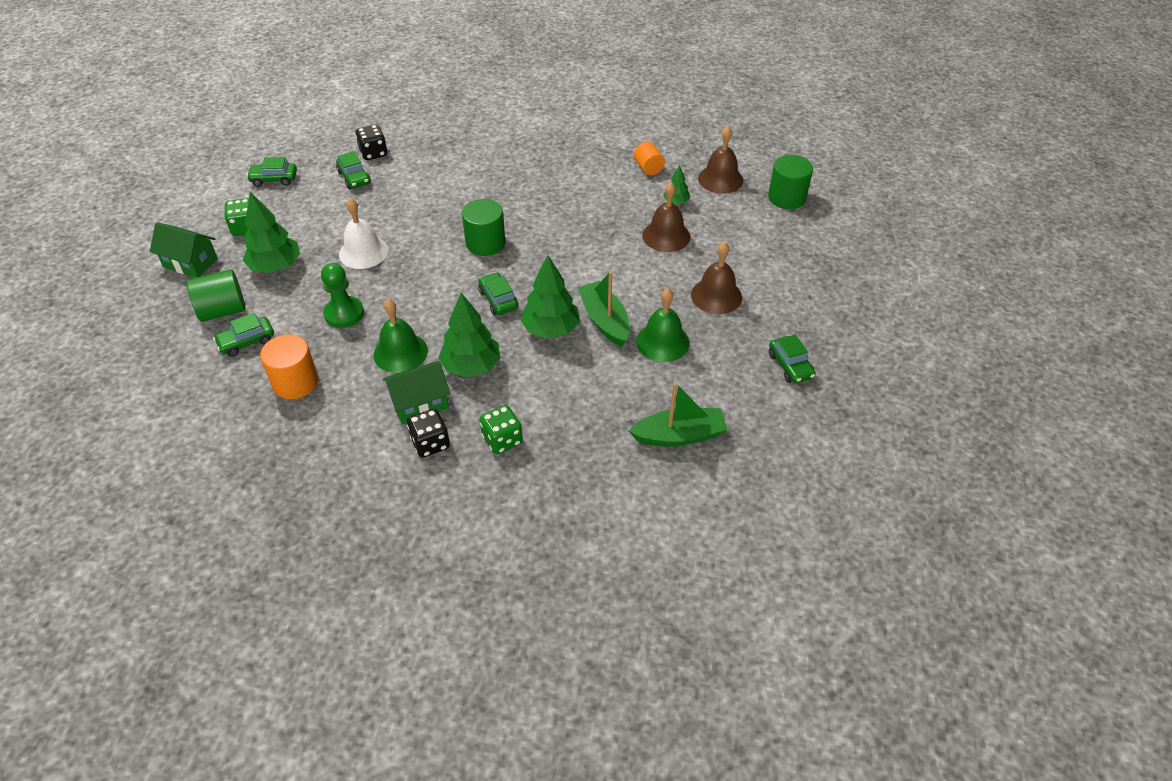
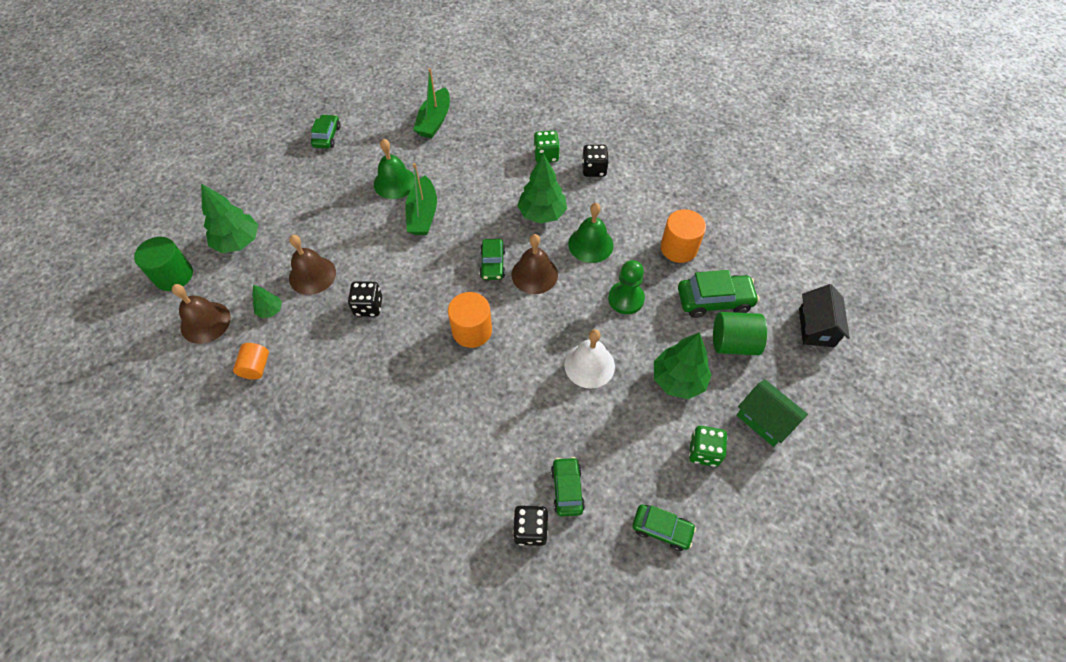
camera: 155 degrees left, 10 degrees up
green car [213,313,274,357] -> green car [678,270,759,318], size x1.53
green house [383,361,450,424] -> none
green cylinder [462,199,505,256] -> orange cylinder [448,292,492,348]
green tree [520,255,580,339] -> green tree moved to [201,184,258,253]
green boat [629,382,728,447] -> green boat turned 90 degrees counterclockwise [413,68,450,138]
brown bell [691,242,742,314] -> brown bell moved to [511,234,558,294]
none -> black dice [348,281,382,317]
none -> black house [799,284,850,347]

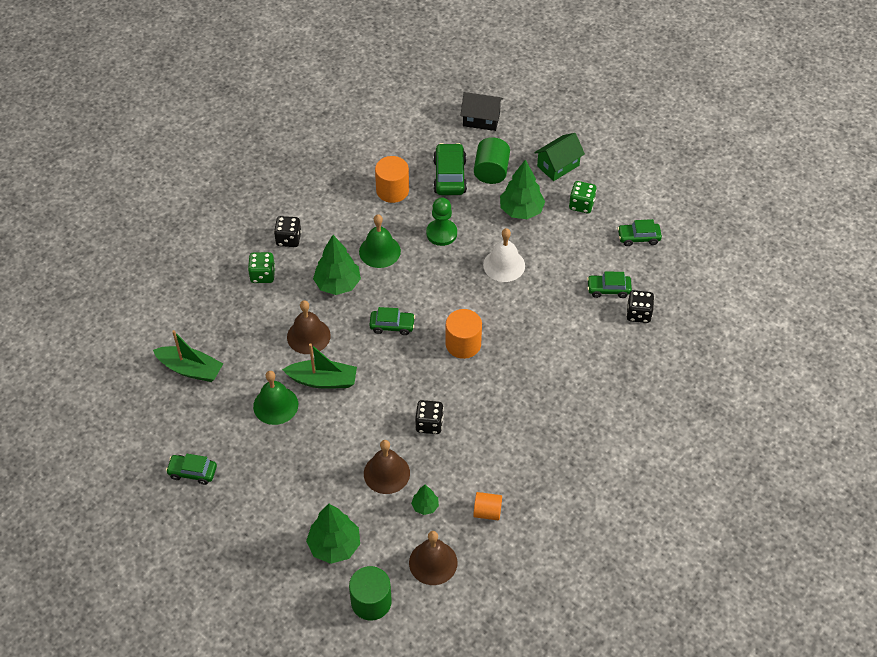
camera: 85 degrees left, 5 degrees down
brown bell [511,234,558,294] -> brown bell moved to [287,300,331,354]
green car [632,505,696,551] -> green car turned 120 degrees counterclockwise [617,219,662,246]

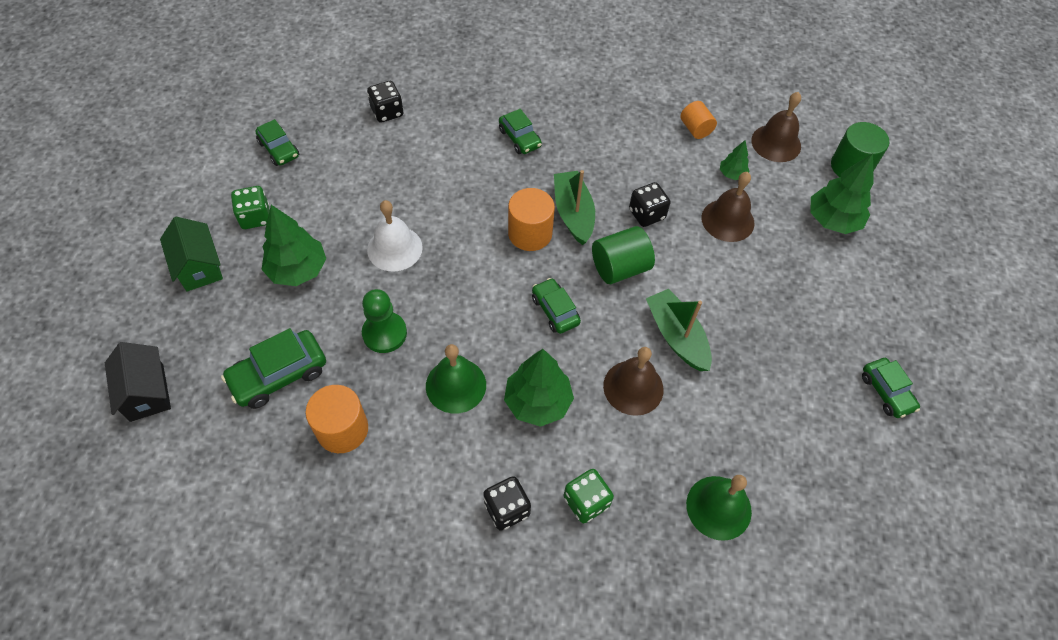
camera: 125 degrees left, 5 degrees up
green boat [153,330,224,382] -> green boat moved to [554,170,595,245]
green bell [253,371,298,425] -> green bell moved to [686,475,752,541]
green cylinder [474,137,510,184] -> green cylinder moved to [592,226,655,284]
green house [534,133,585,181] -> green house turned 45 degrees clockwise [160,217,223,292]
green car [587,271,632,298] -> green car moved to [499,109,542,154]

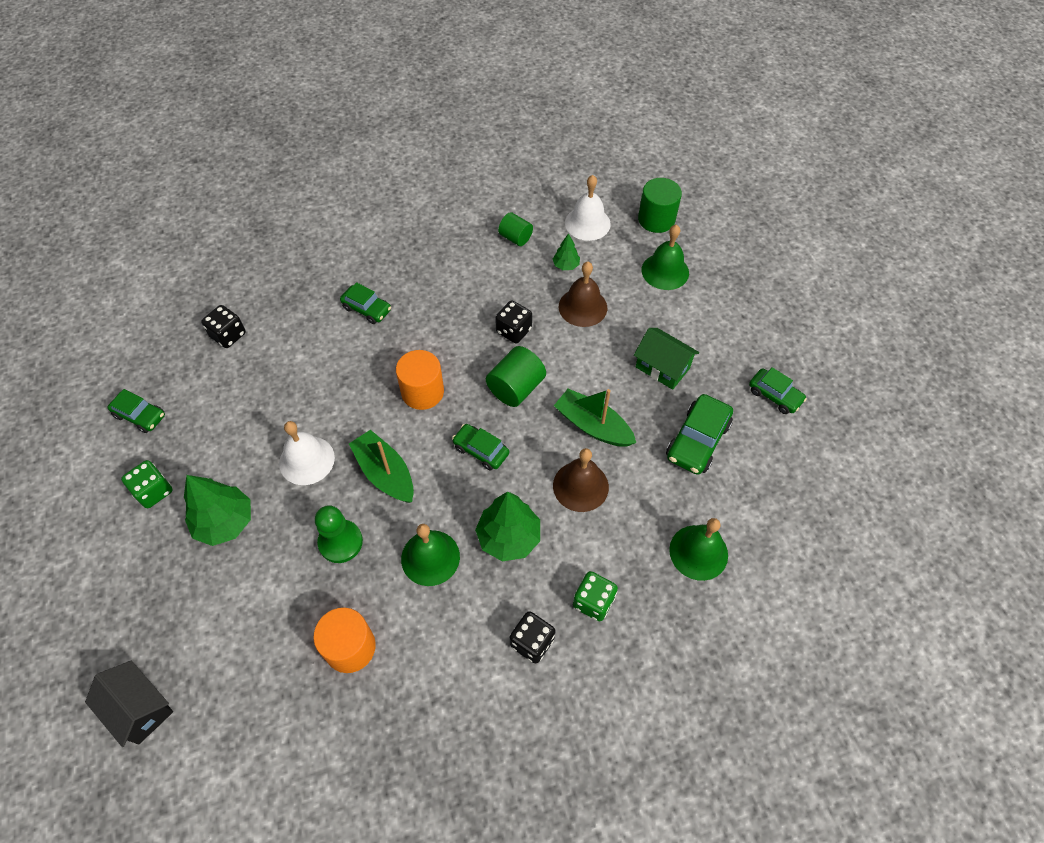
camera: 25 degrees left, 0 degrees up
green house [160,217,223,292] -> green house moved to [634,328,699,390]
green car [221,328,326,409] -> green car moved to [666,394,733,475]
green boat [554,170,595,245] -> green boat moved to [349,430,414,503]
orange cylinder [680,101,717,139] -> green cylinder [498,212,533,246]
brown bell [751,92,801,162] -> white bell [565,175,611,241]
green tree [811,153,874,234] -> green bell [642,224,689,290]

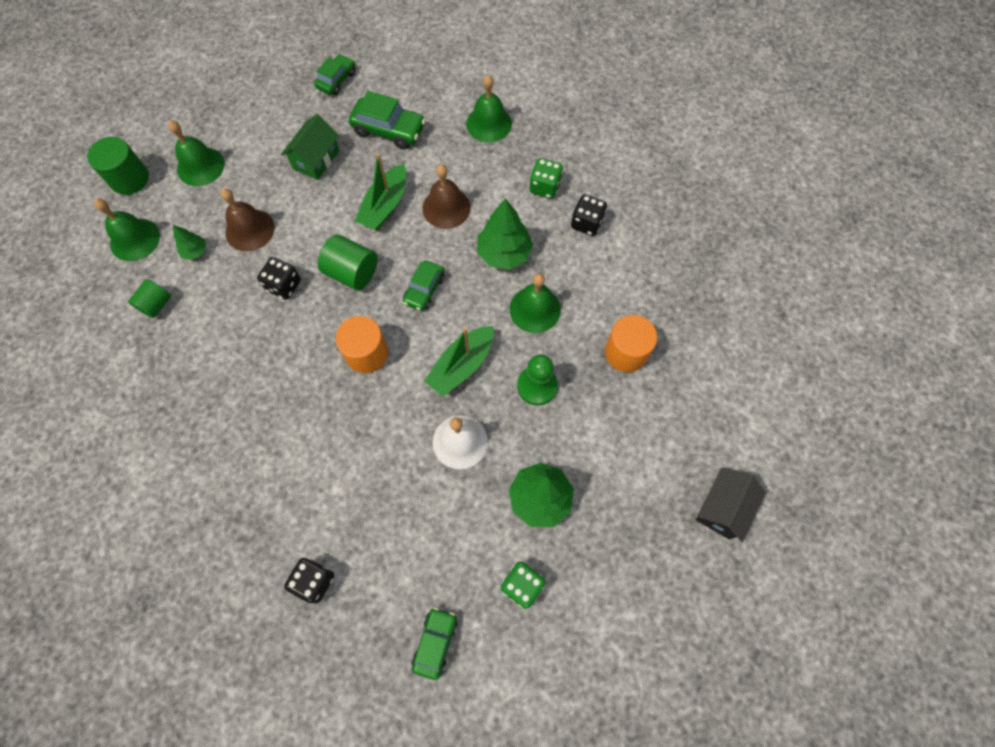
camera: 100 degrees left, 10 degrees up
green car [340,282,391,324] -> none
white bell [565,175,611,241] -> green bell [94,199,160,261]

